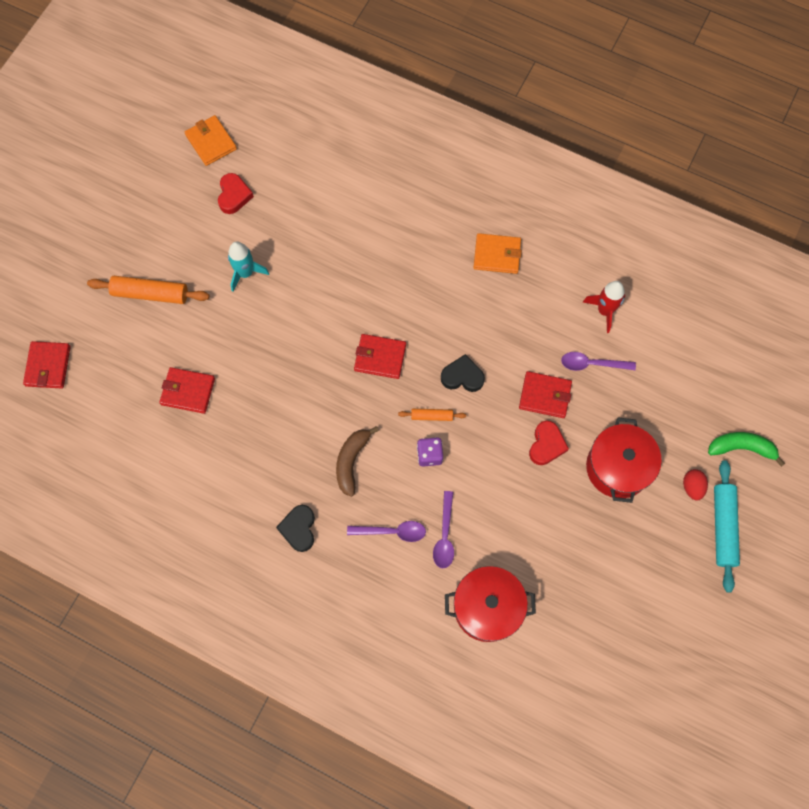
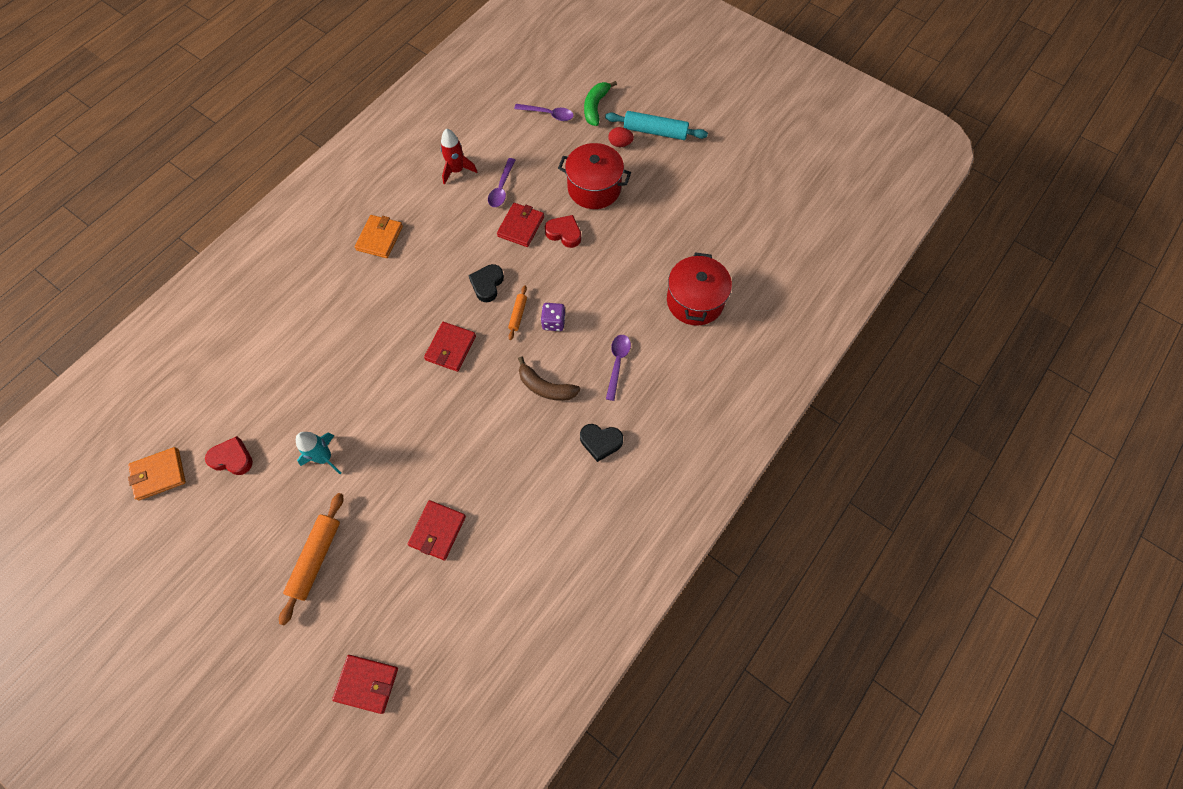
camera: 80 degrees left, 5 degrees down
purple spoon [433,491,454,568] -> purple spoon moved to [514,104,574,121]

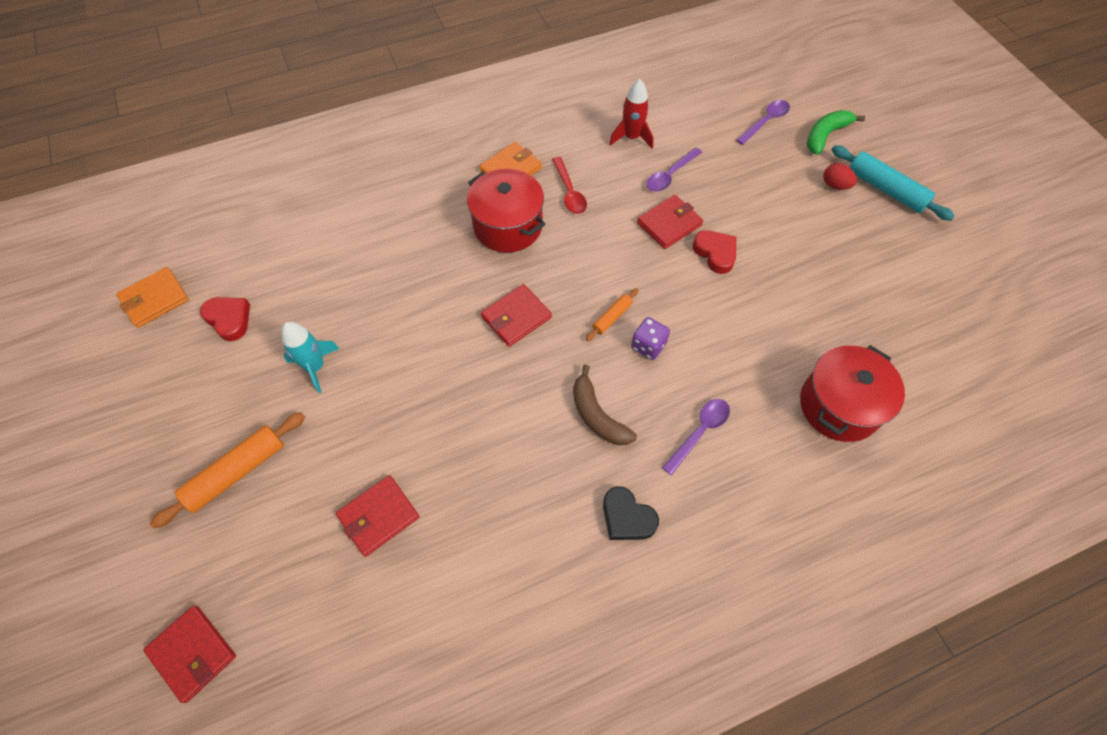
camera: 30 degrees right, 5 degrees down
orange wallet [128,447,186,501] -> orange wallet turned 45 degrees counterclockwise [116,267,189,328]
black heart [468,264,504,302] -> none
purple spoon [514,104,574,121] -> purple spoon turned 90 degrees counterclockwise [736,100,790,145]
red pot [558,143,631,209] -> red pot moved to [467,169,545,253]
none -> red spoon [552,157,587,214]

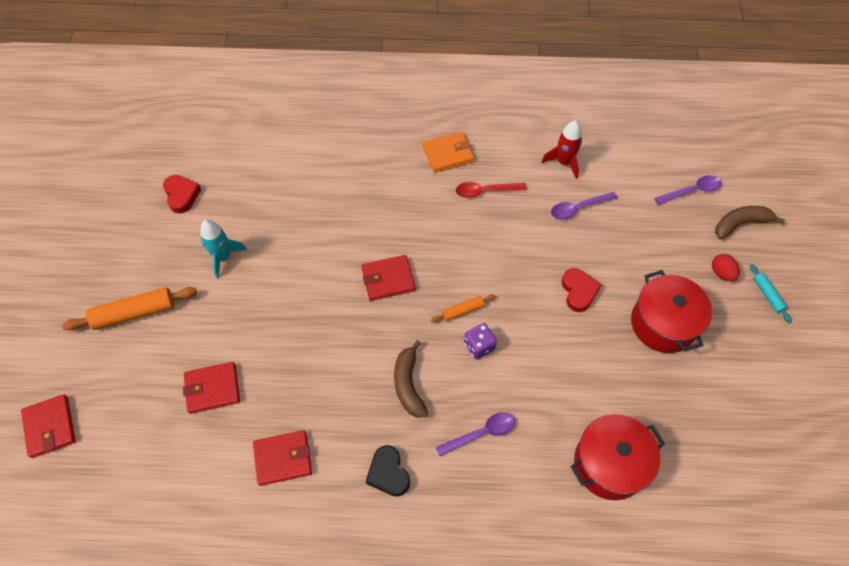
camera: 25 degrees right, 0 degrees up
orange wallet [116,267,189,328] -> none
red pot [467,169,545,253] -> red pot moved to [631,270,712,353]
red spoon [552,157,587,214] -> red spoon turned 75 degrees clockwise [456,182,527,198]
red wallet [637,195,703,249] -> red wallet moved to [253,430,312,486]
green banana [807,110,865,155] -> brown banana [715,206,785,240]
turquoise rolling pin [831,145,955,221] -> turquoise rolling pin [750,264,791,323], size x0.53

